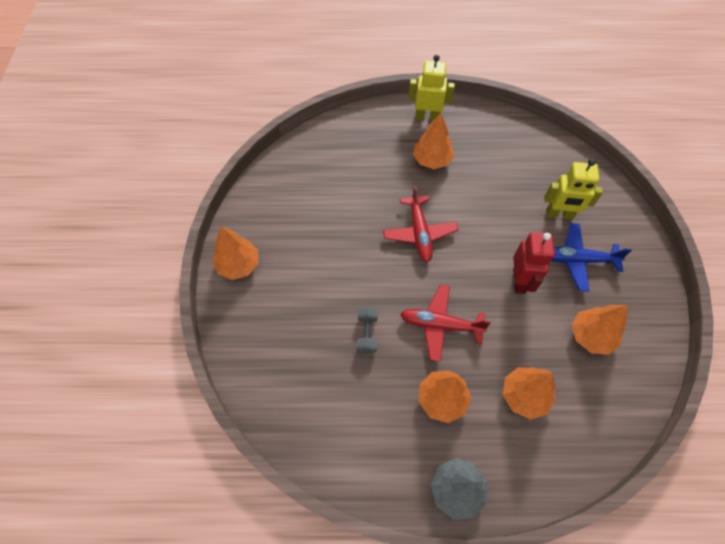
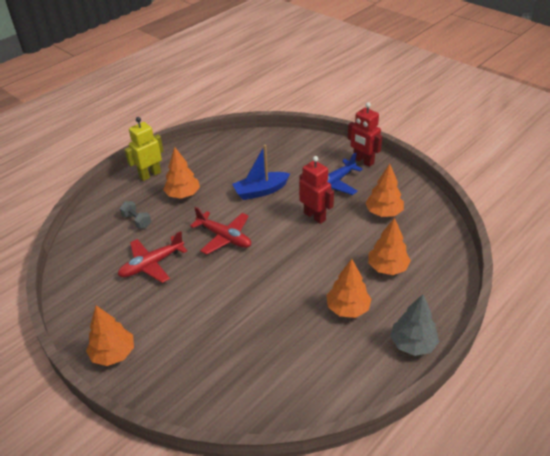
camera: 45 degrees left, 20 degrees down
grey dumbbell [357,307,378,354] -> grey dumbbell moved to [120,201,151,229]
red plane [400,285,491,362] -> red plane moved to [118,231,188,283]
yellow robot [544,159,603,220] -> none
none -> blue boat [232,145,290,200]
none -> red robot [348,102,382,167]

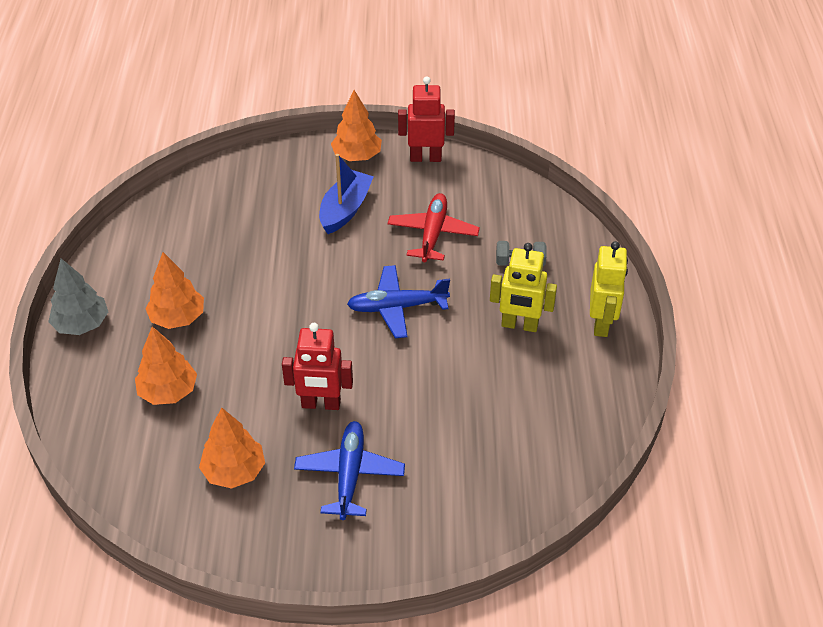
camera: 135 degrees right, 5 degrees up
orange tree [163,147,200,199] -> yellow robot [490,243,557,332]
red plane [190,207,251,255] -> blue plane [347,265,450,338]
blue boat [232,145,290,200] -> blue boat moved to [319,154,374,234]
red robot [348,102,382,167] -> red robot moved to [398,76,455,162]

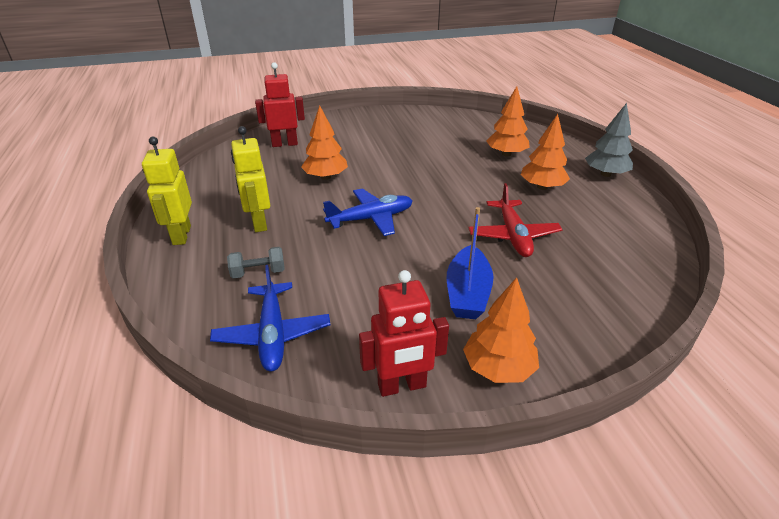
camera: 165 degrees right, 10 degrees down
orange tree [199,407,265,489] -> orange tree moved to [301,105,348,180]
red robot [282,323,353,410] -> red robot moved to [255,62,305,147]
blue plane [294,421,405,520] -> blue plane moved to [210,265,330,372]
red plane [388,193,480,262] -> red plane moved to [468,183,563,257]
yellow robot [490,243,557,332] -> yellow robot turned 105 degrees counterclockwise [231,126,270,232]

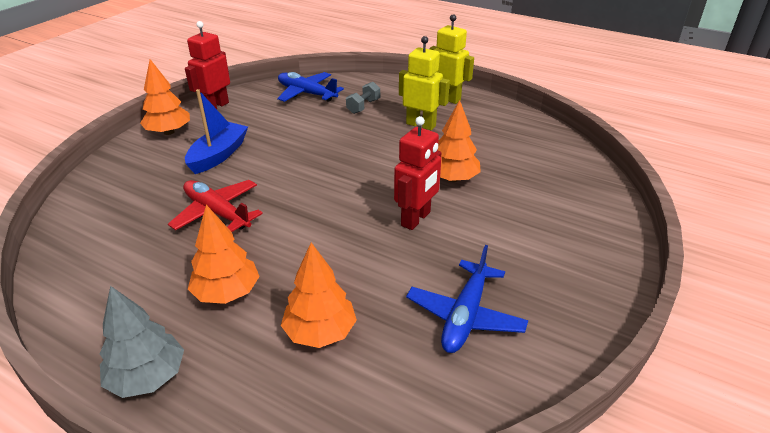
camera: 135 degrees right, 0 degrees up
red robot [255,62,305,147] -> red robot moved to [394,116,441,230]
blue plane [323,188,412,236] -> blue plane moved to [406,245,528,353]
blue boat [447,207,493,319] -> blue boat turned 60 degrees clockwise [185,89,248,174]

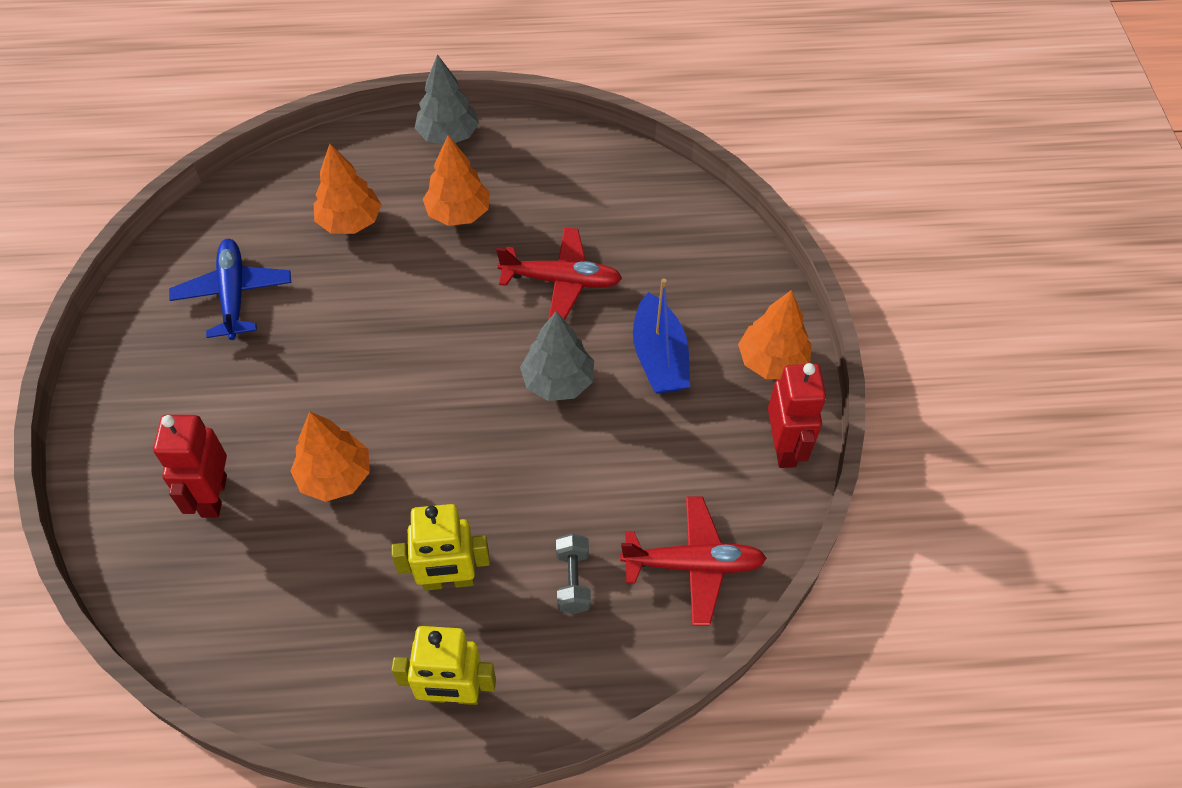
camera: 145 degrees right, 20 degrees up
blue plane [277,72,344,102] -> red plane [620,497,767,625]
red robot [394,116,441,230] -> red robot moved to [153,415,227,518]
none -> grey tree [520,311,594,401]

